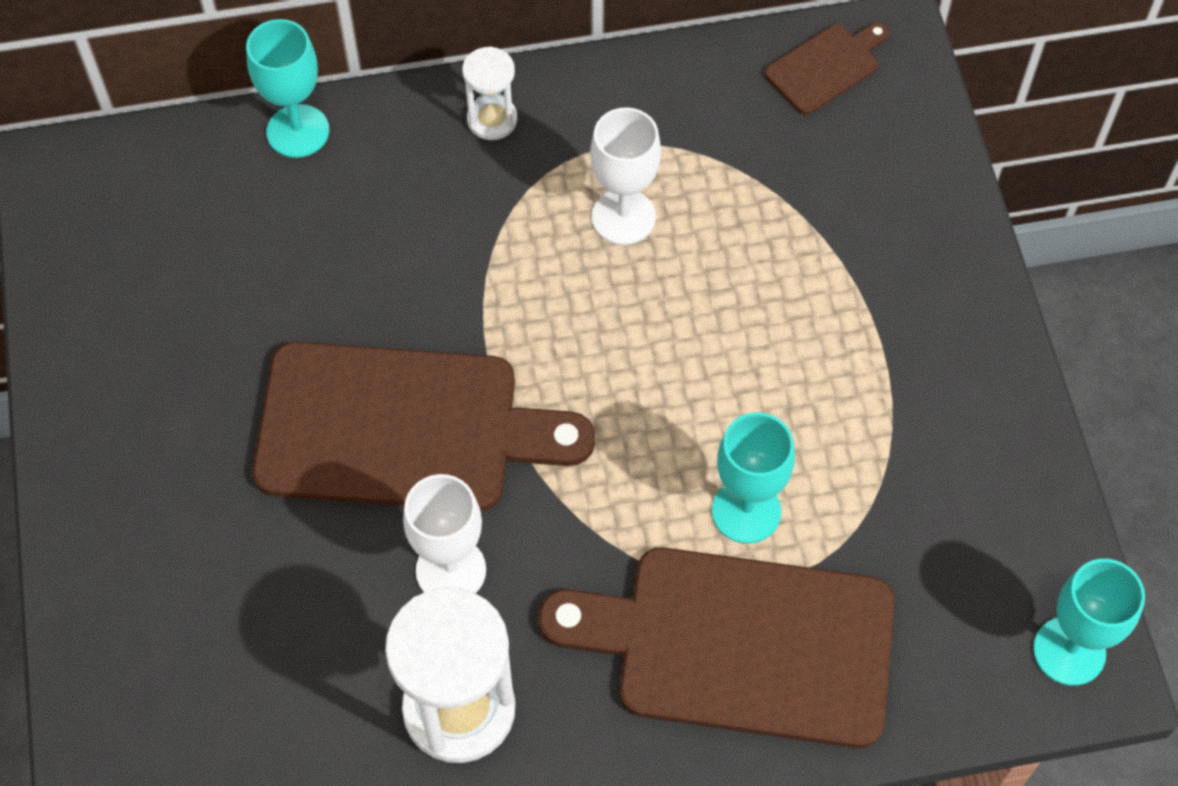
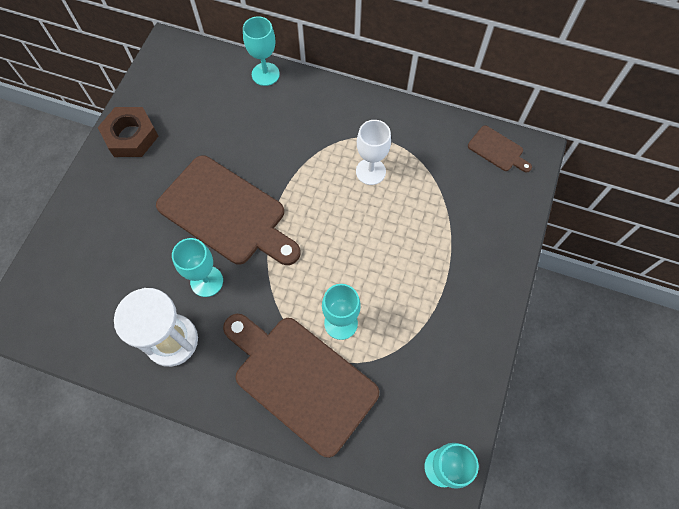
camera: 30 degrees right, 5 degrees up
white goblet [403,474,486,593] -> turquoise goblet [172,238,223,297]
white hourglass [462,46,518,140] -> none
brown cutting board [765,22,889,115] -> brown cutting board turned 45 degrees clockwise [468,125,532,173]
none -> brown nut [98,107,159,157]

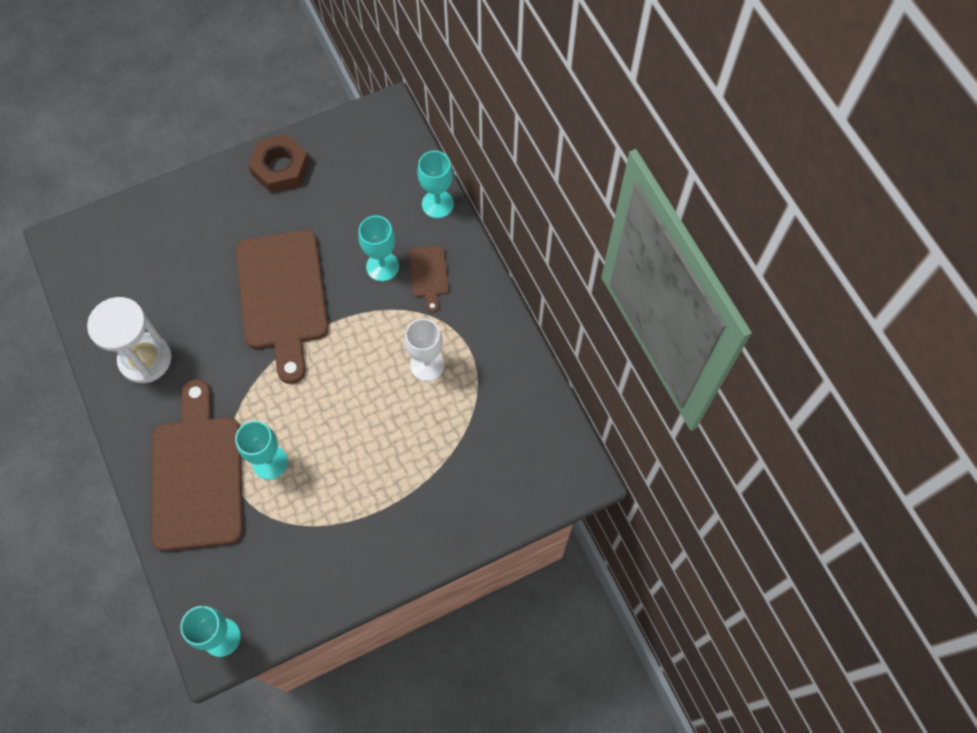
camera: 45 degrees right, 0 degrees up
turquoise goblet [172,238,223,297] -> turquoise goblet moved to [358,216,399,281]
brown cutting board [468,125,532,173] -> brown cutting board moved to [408,245,449,313]

